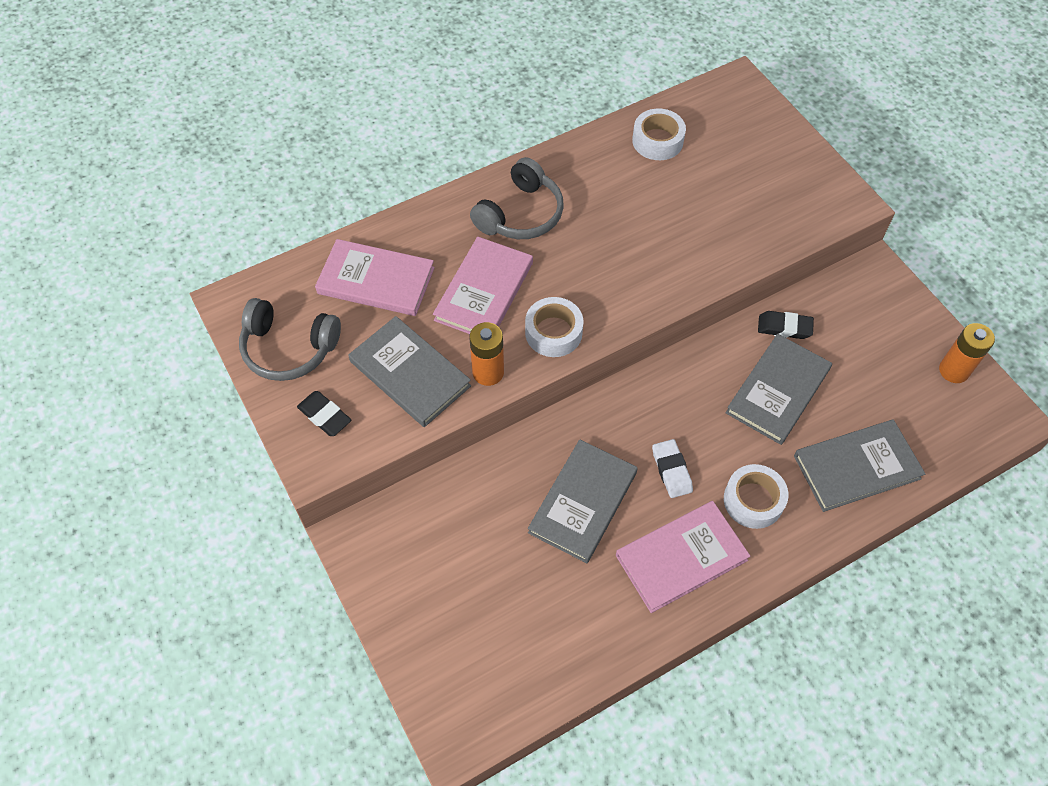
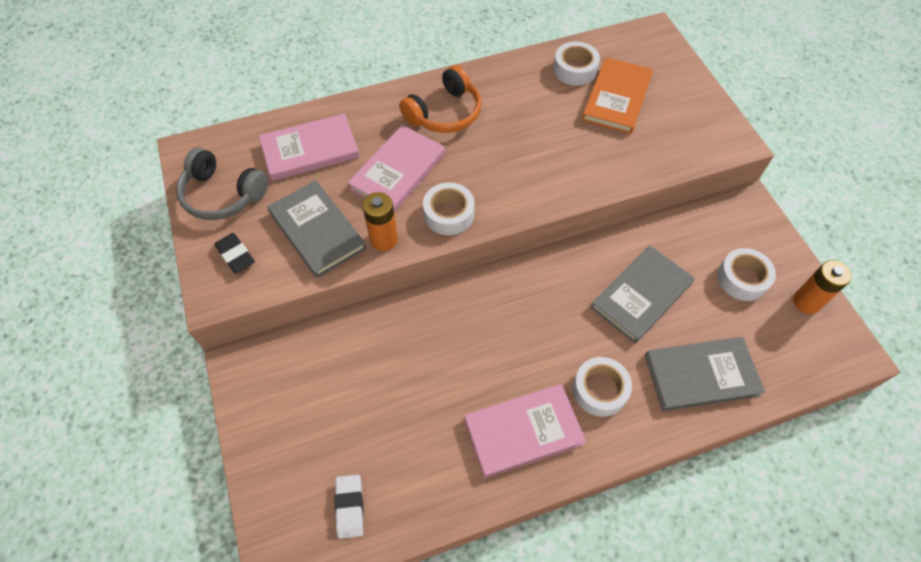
camera: 10 degrees right, 0 degrees up
pink book [315,239,435,316] -> pink book turned 45 degrees counterclockwise [259,113,360,181]
grey headphones [470,157,564,239] -> orange headphones [399,65,481,133]
grey book [528,439,638,563] -> none
white eraser [652,439,693,498] -> white eraser moved to [334,475,364,539]
black eraser [758,311,814,339] -> none
none -> orange book [582,57,653,134]
none -> white tape [717,248,776,301]

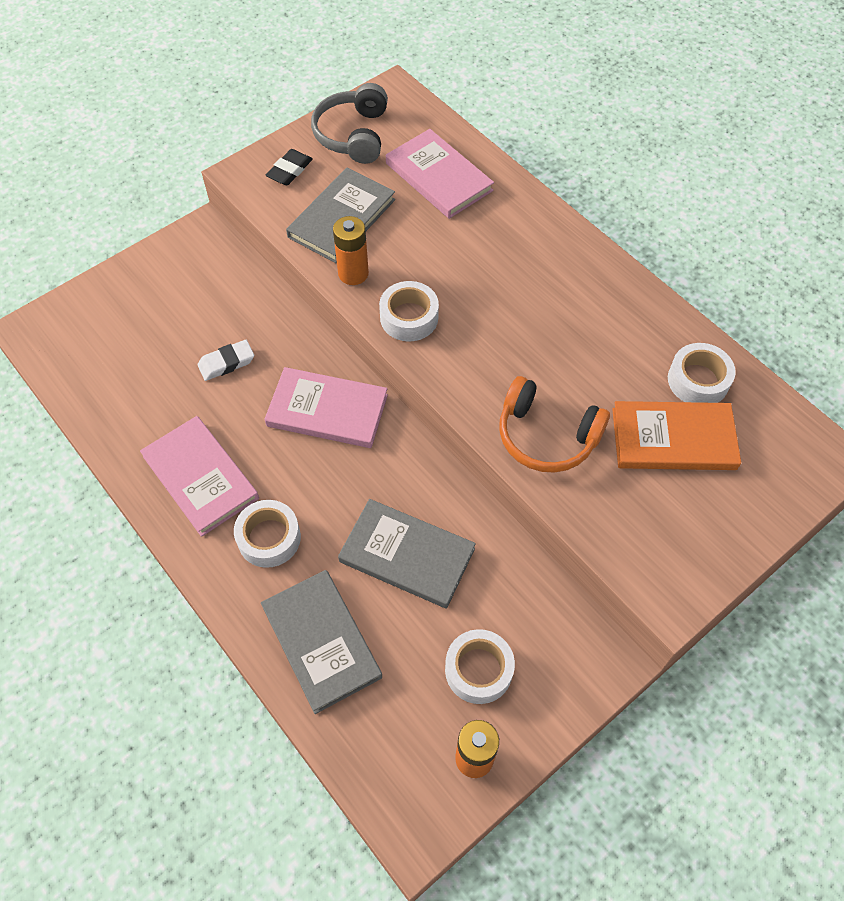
camera: 70 degrees right, 0 degrees up
white eraser [334,475,364,539] -> white eraser moved to [198,340,254,381]
pink book [348,125,445,212] -> pink book moved to [264,367,388,448]
orange headphones [399,65,481,133] -> orange headphones moved to [499,376,610,473]

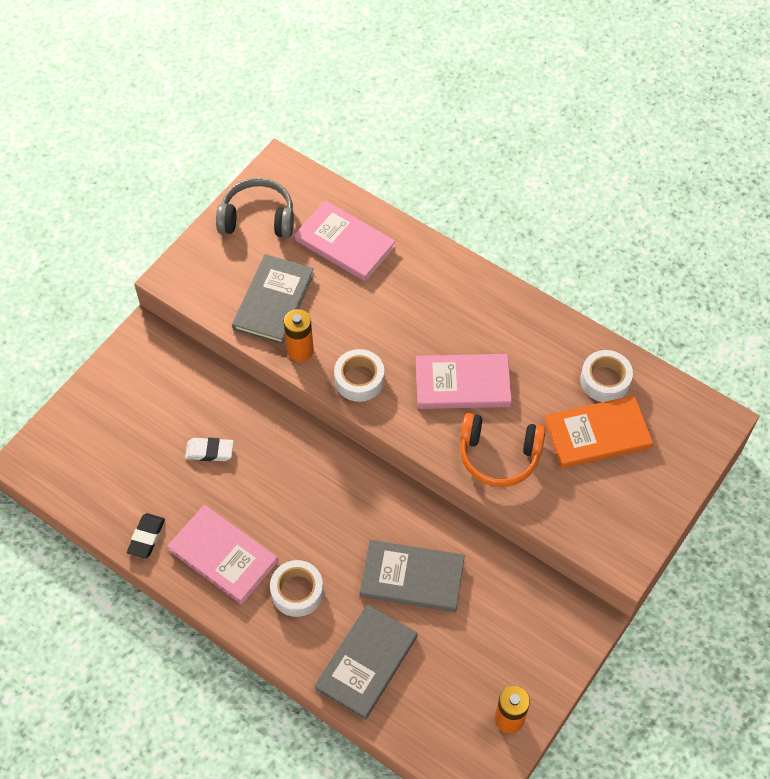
camera: 15 degrees left, 0 degrees up
white eraser [198,340,254,381] -> white eraser turned 45 degrees clockwise [185,438,234,461]
grey book [261,570,382,714] -> grey book turned 75 degrees clockwise [314,604,417,720]
pink book [264,367,388,448] -> pink book moved to [416,354,512,409]
black eraser [266,149,313,185] -> black eraser moved to [127,513,165,559]
grey headphones [311,83,388,164] -> grey headphones turned 105 degrees clockwise [216,178,294,238]
white tape [445,629,515,704] -> none

